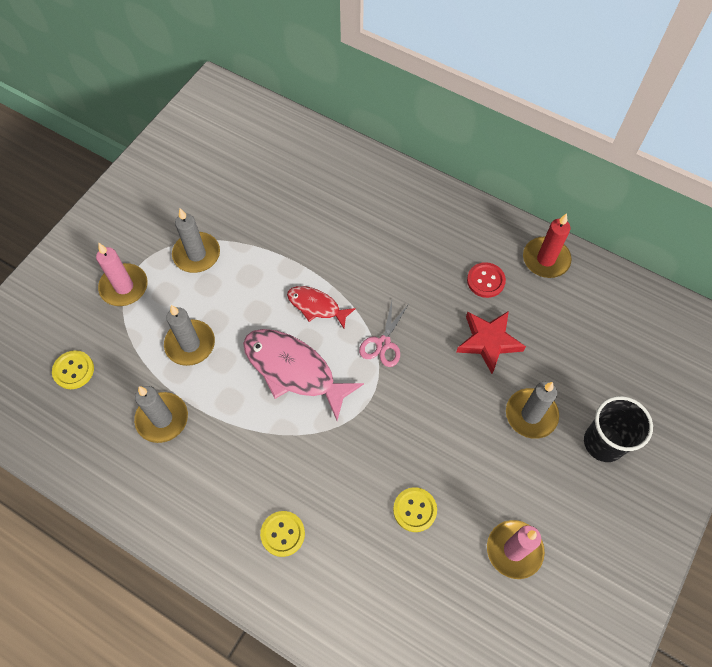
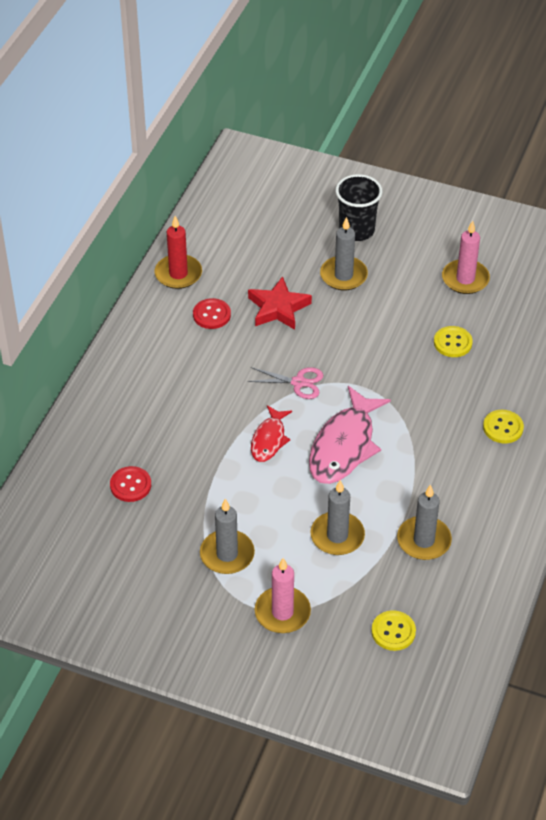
camera: 100 degrees left, 15 degrees down
none -> red button [110,466,151,502]

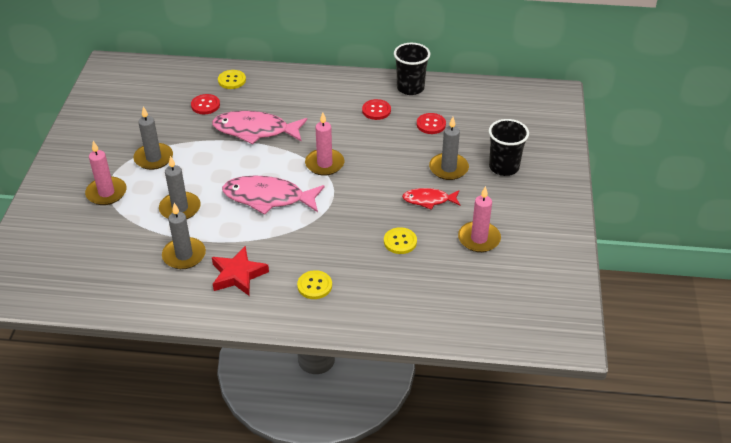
camera: 75 degrees right, 5 degrees down
red candle [155,216,202,289] -> black cup [394,43,430,95]
pink scissors [247,367,323,399] -> pink candle [305,112,344,176]
red star [248,276,312,330] -> red star moved to [212,246,269,296]
red fish [251,405,292,462] -> red fish moved to [402,188,460,210]
yellow button [371,610,416,651] -> yellow button moved to [218,70,246,89]
none -> pink fish [212,111,307,145]
none -> red button [417,113,446,134]

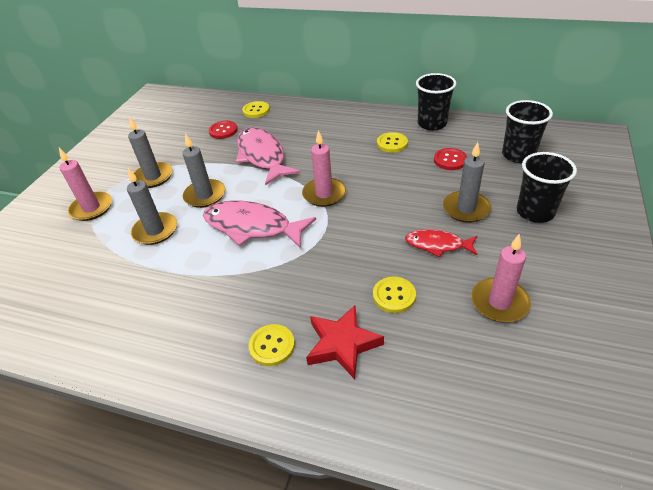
camera: 15 degrees right, 0 degrees up
grey candle [162,203,206,269] -> grey candle moved to [182,133,225,208]
pink fish [212,111,307,145] -> pink fish turned 45 degrees clockwise [236,127,300,185]
red star [212,246,269,296] -> red star moved to [306,305,384,379]
red button [362,99,391,120] -> yellow button [377,132,408,153]
none -> black cup [502,100,553,163]

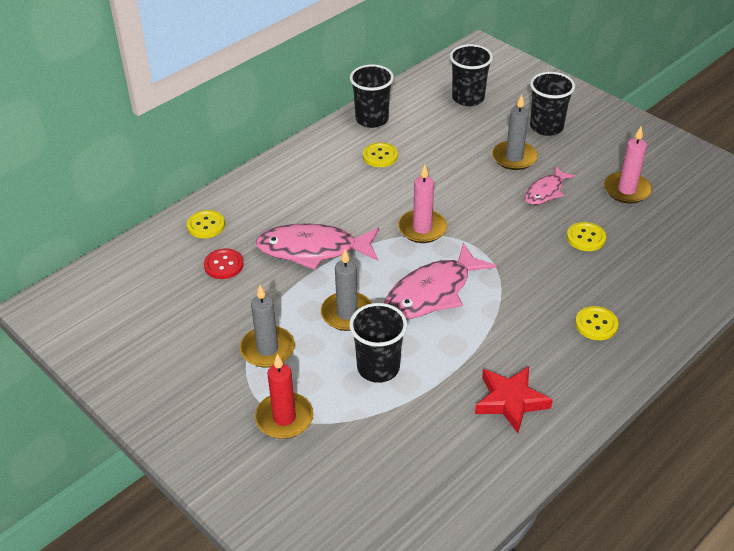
camera: 65 degrees left, 0 degrees up
pink candle [59,148,112,221] -> red candle [255,354,313,439]
grey candle [127,168,177,245] -> black cup [349,303,407,383]
red star [306,305,384,379] -> red star moved to [475,366,553,433]
red fish [405,229,477,257] -> pink fish [525,166,575,205]
red button [434,148,467,170] -> none

